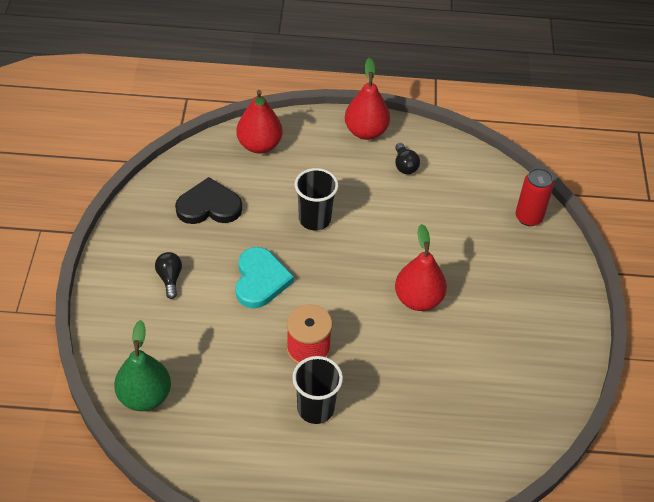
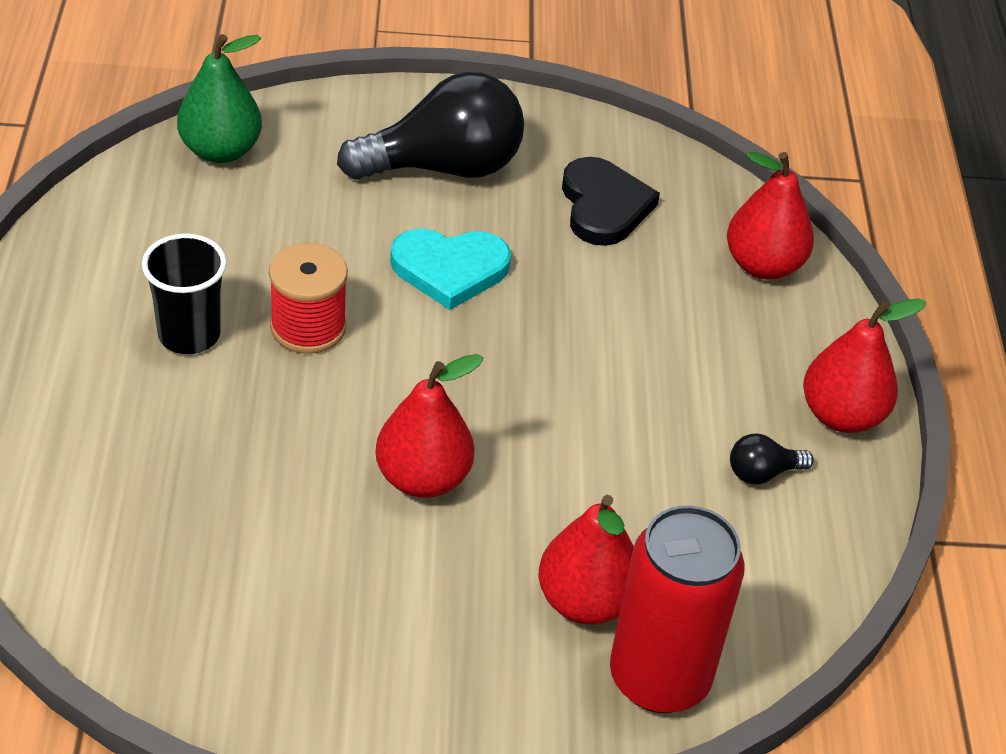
camera: 85 degrees right, 5 degrees down
black light bulb [155,252,182,299] -> black light bulb [337,72,524,180], size x2.37
black cup [295,168,338,230] -> none
red can [516,168,554,226] -> red can [610,505,745,713], size x1.65
none -> red pear [538,495,634,625]

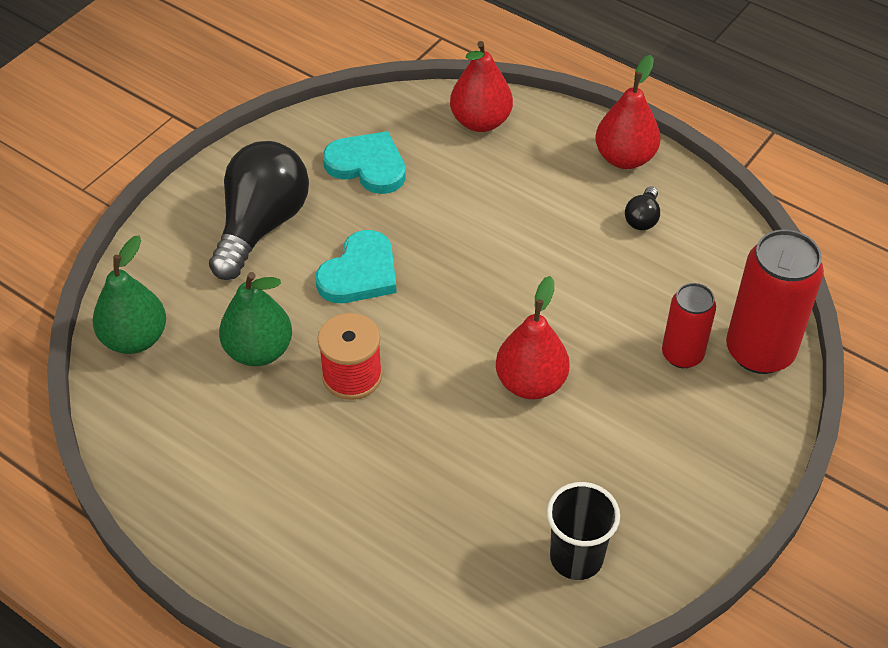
camera: 50 degrees left, 5 degrees up
black cup [142,233,227,354] -> black cup moved to [547,482,620,580]
red pear [538,495,634,625] -> red can [662,283,716,368]
black heart [562,157,660,246] -> turquoise heart [323,131,406,194]
none -> green pear [219,272,292,366]

